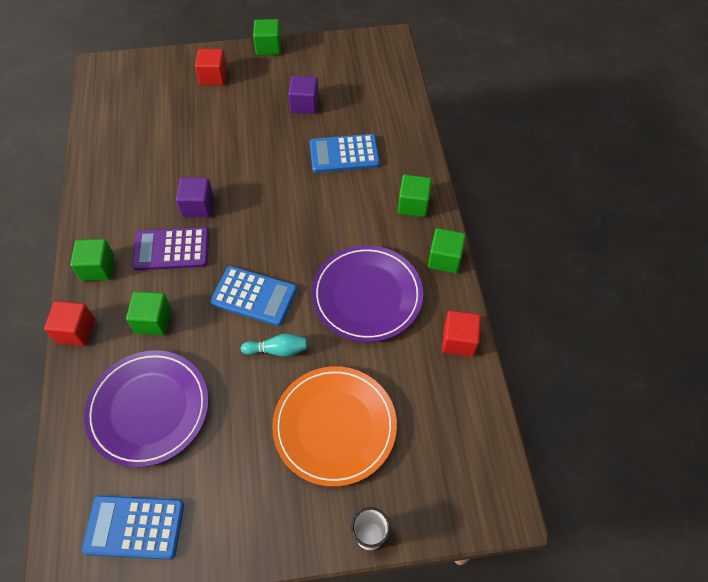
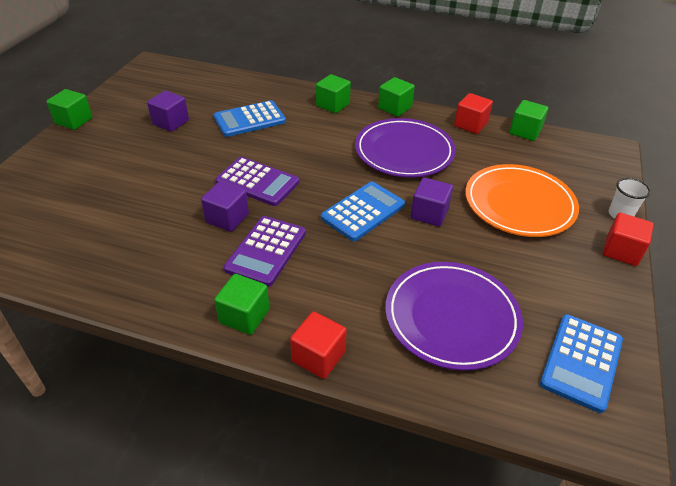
camera: 65 degrees left, 15 degrees down
green cube [126,291,172,335] -> green cube moved to [509,100,548,141]
red cube [195,49,227,85] -> red cube moved to [603,213,654,266]
turquoise bowling pin [241,334,307,357] -> purple cube [411,177,453,227]
blue calculator [310,134,380,173] -> blue calculator turned 45 degrees clockwise [214,100,286,137]
none -> purple calculator [215,157,299,206]

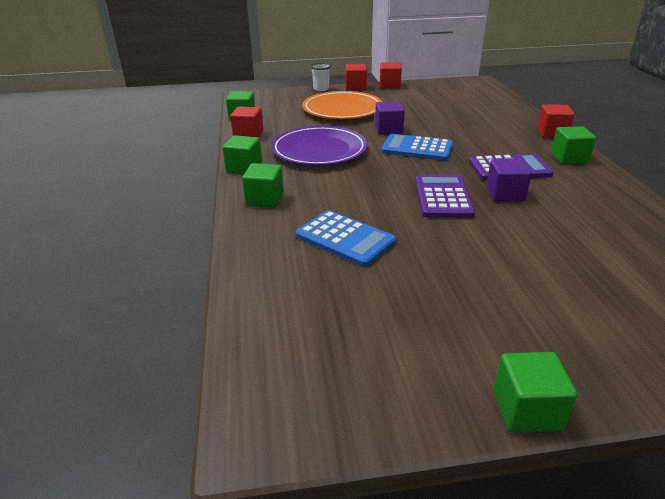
camera: 115 degrees left, 10 degrees down
purple cube [147,91,189,132] -> none
purple plate [385,262,523,371] -> none
blue calculator [540,314,623,413] -> none
none -> red cube [380,62,402,88]

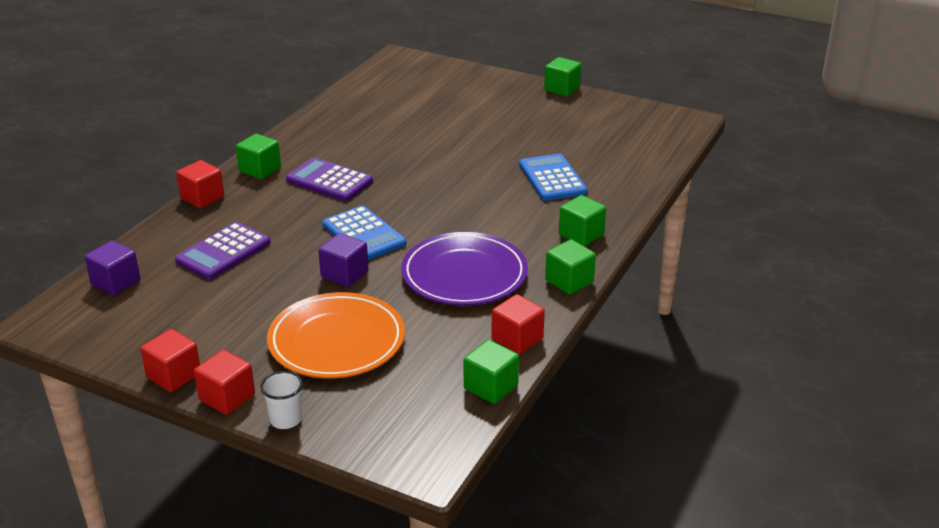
camera: 145 degrees left, 0 degrees up
purple calculator [415,175,475,218] -> purple calculator moved to [175,222,270,280]
purple cube [486,159,532,201] -> purple cube moved to [85,241,140,296]

